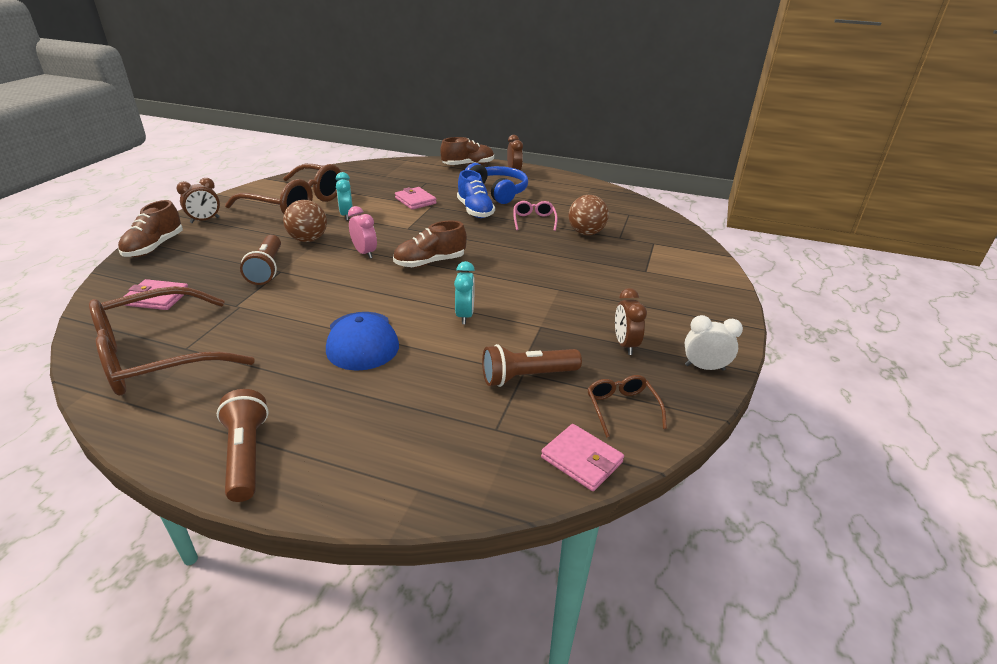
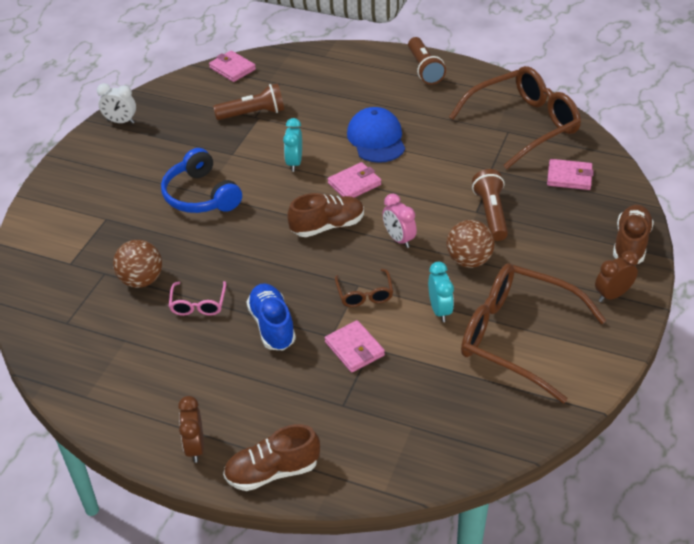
camera: 175 degrees left, 10 degrees up
blue headphones [465,163,528,204] -> blue headphones moved to [161,148,242,213]
brown glasses [588,375,667,438] -> brown glasses moved to [335,269,393,307]
brown clock [615,288,647,355] -> none
none -> pink wallet [328,162,381,198]

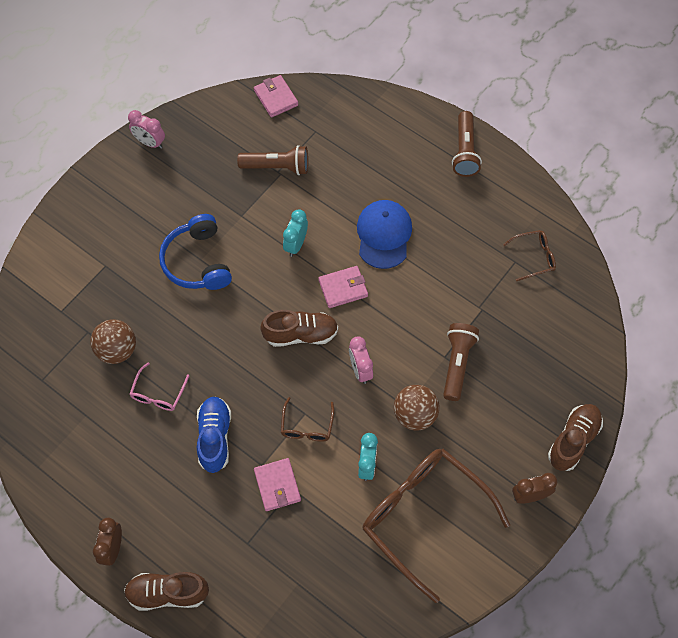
camera: 15 degrees right, 20 degrees up
white clock [97,83,136,124] -> pink clock [128,110,165,149]
brown glasses [449,66,581,169] -> brown glasses [503,230,556,281], size x0.44
pink wallet [547,159,594,190] -> none

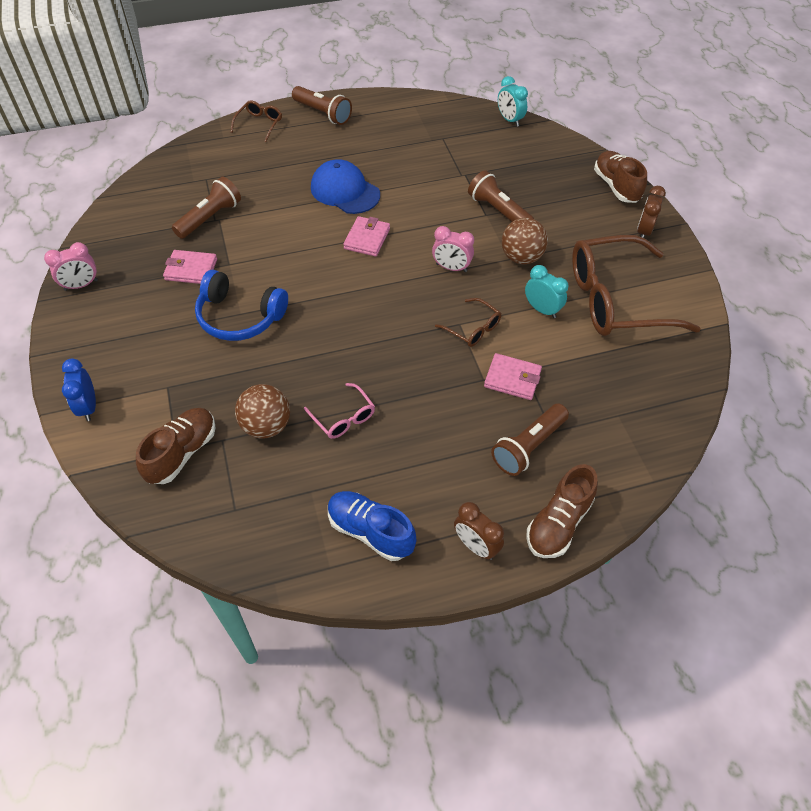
camera: 55 degrees left, 10 degrees down
blue shoe [197,397,231,473] -> blue shoe moved to [328,491,416,561]
pink wallet [254,75,298,118] -> pink wallet moved to [163,250,217,284]
brown shoe [260,310,338,347] -> brown shoe moved to [136,408,216,484]
turquoise clock [283,209,308,257] -> turquoise clock moved to [498,76,528,126]
brown glasses [503,230,556,281] -> brown glasses moved to [230,100,282,142]
none -> blue clock [62,358,96,421]
none -> brown flashlight [491,404,569,476]

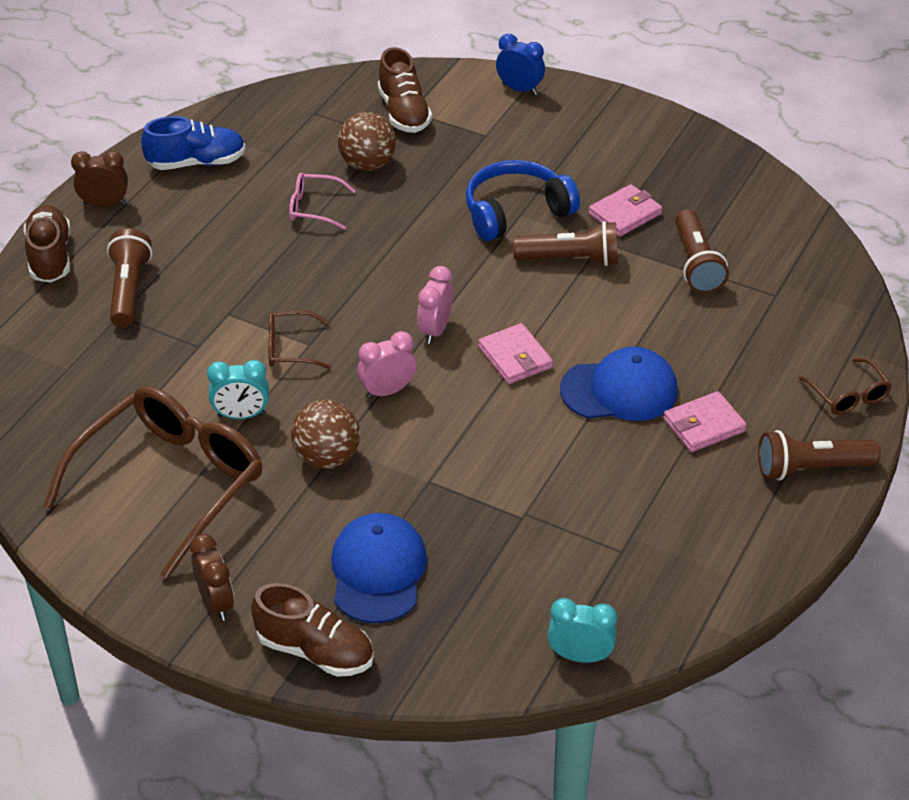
camera: 135 degrees right, 10 degrees down
pink clock [44,242,98,291] -> pink clock moved to [417,266,453,344]
brown flashlight [468,170,534,222] -> brown flashlight moved to [513,221,618,266]
pink wallet [484,353,542,400] -> pink wallet moved to [664,391,747,452]
none -> blue cap [331,513,427,623]

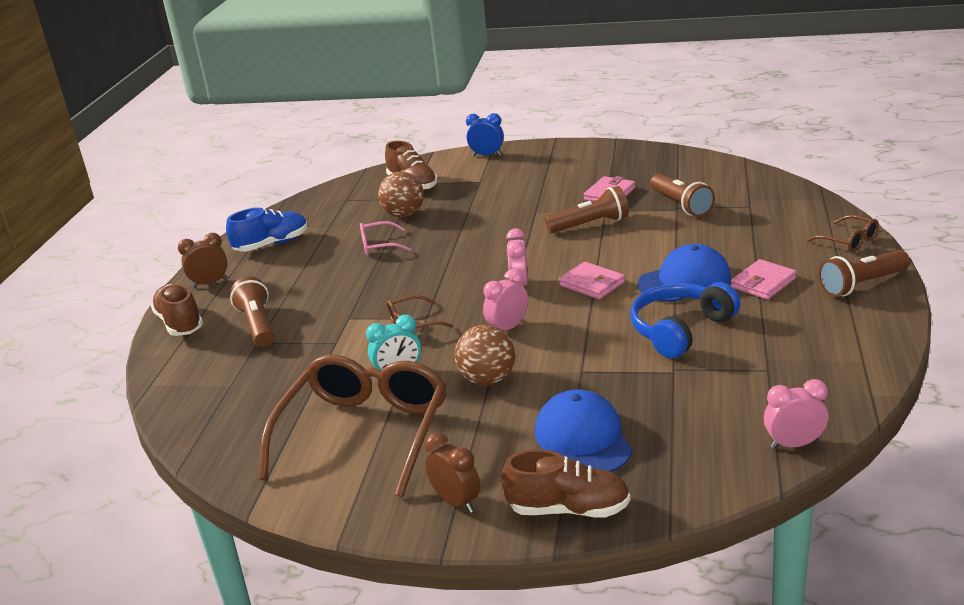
camera: 15 degrees left, 15 degrees down
blue headphones [466,160,580,241] -> blue headphones moved to [630,282,740,358]
turquoise clock [548,598,617,663] -> pink clock [764,379,828,449]

